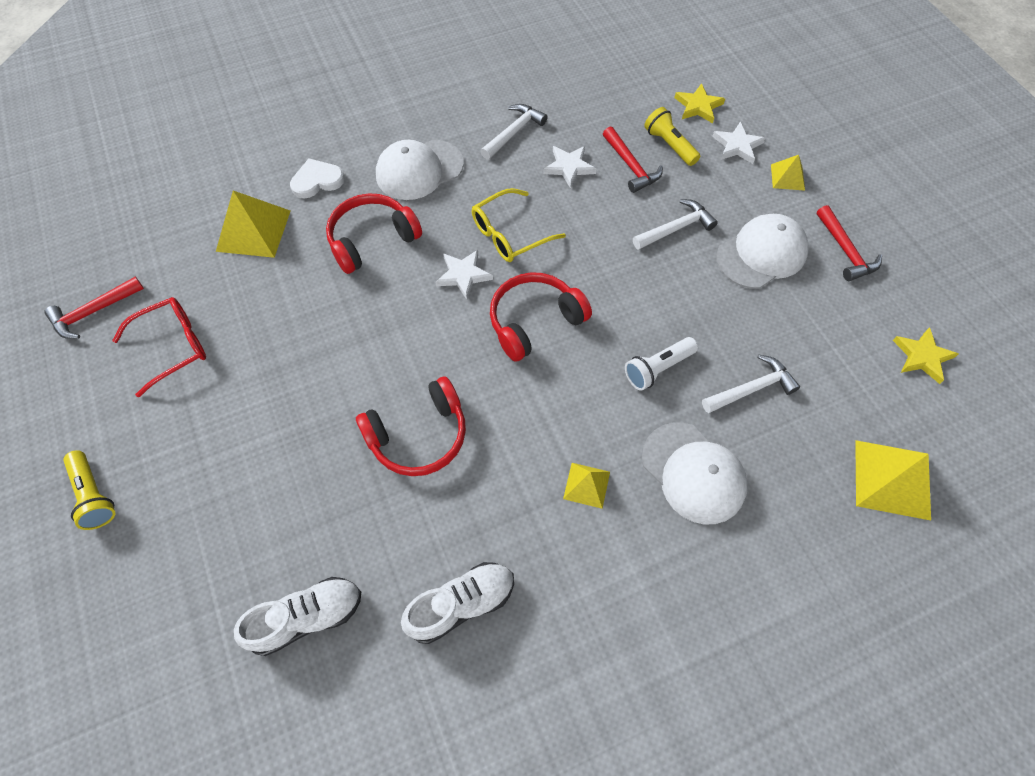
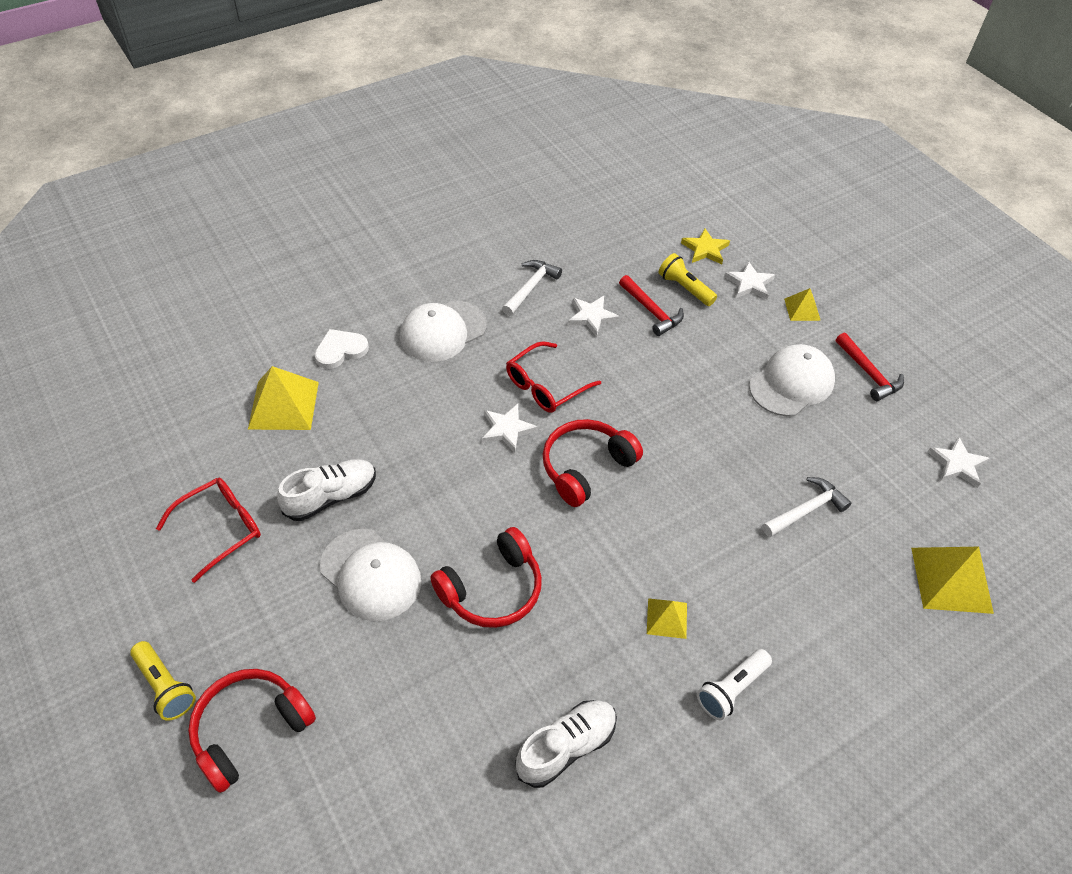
camera: 10 degrees left, 10 degrees down
red hammer [44,277,144,339] -> none
white shoe [234,577,361,656] -> white shoe moved to [277,459,376,521]
red headphones [326,193,422,274] -> red headphones moved to [188,669,316,793]
yellow glasses [472,188,566,262] -> red glasses [506,341,601,413]
white flashlight [625,337,698,391] -> white flashlight moved to [697,649,772,720]
white hammer [633,199,718,250] -> none
white cap [642,423,748,524] -> white cap moved to [320,529,421,621]
yellow star [893,327,959,384] -> white star [928,436,989,488]

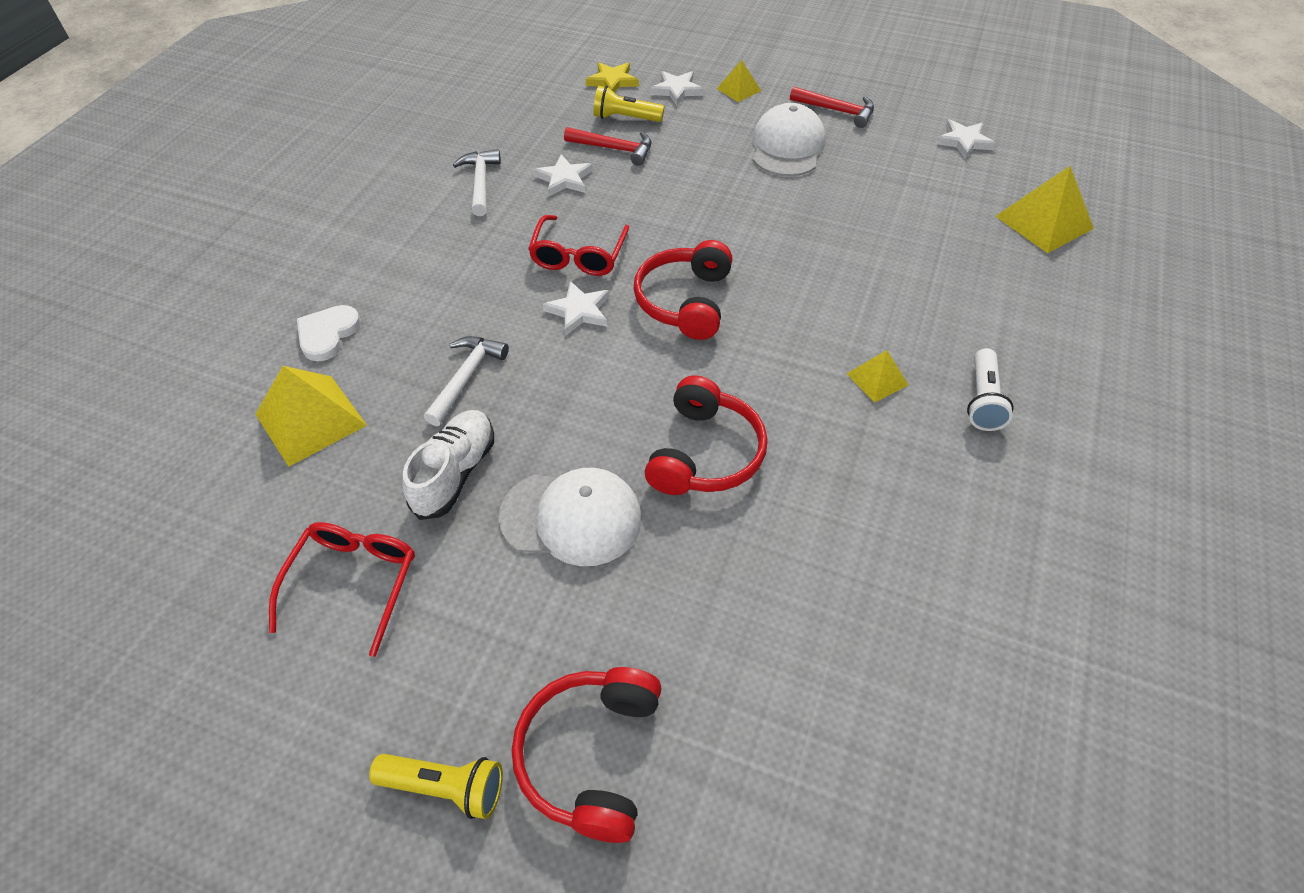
camera: 35 degrees left, 0 degrees up
white cap [400,301,487,362] -> none
white shoe [516,700,617,788] -> none
white hammer [762,477,852,537] -> white hammer moved to [424,336,509,426]

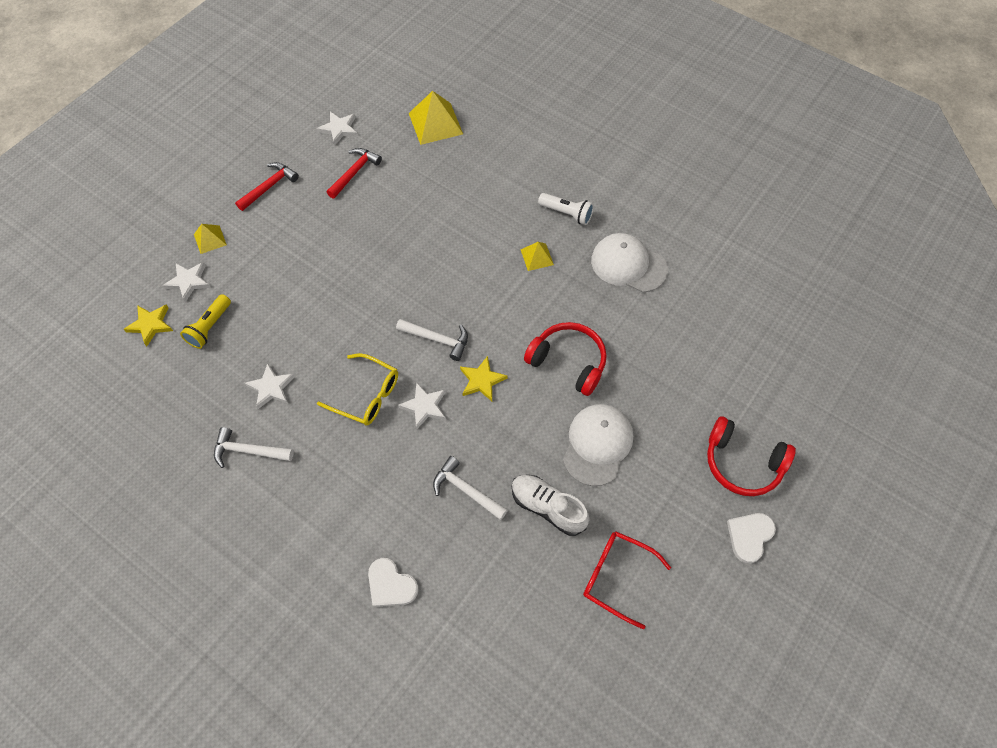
camera: 75 degrees left, 10 degrees up
yellow pyramid [255,366,367,466] -> none
yellow flashlight [369,754,503,819] -> white heart [727,513,776,563]
red glasses [528,215,629,276] -> yellow glasses [317,353,398,425]
red hammer [564,127,651,166] -> red hammer moved to [327,148,382,199]
red headphones [633,240,733,340] -> white hammer [396,319,468,361]
white cap [753,103,825,176] -> white cap moved to [591,233,668,292]
none -> yellow star [460,356,508,401]

